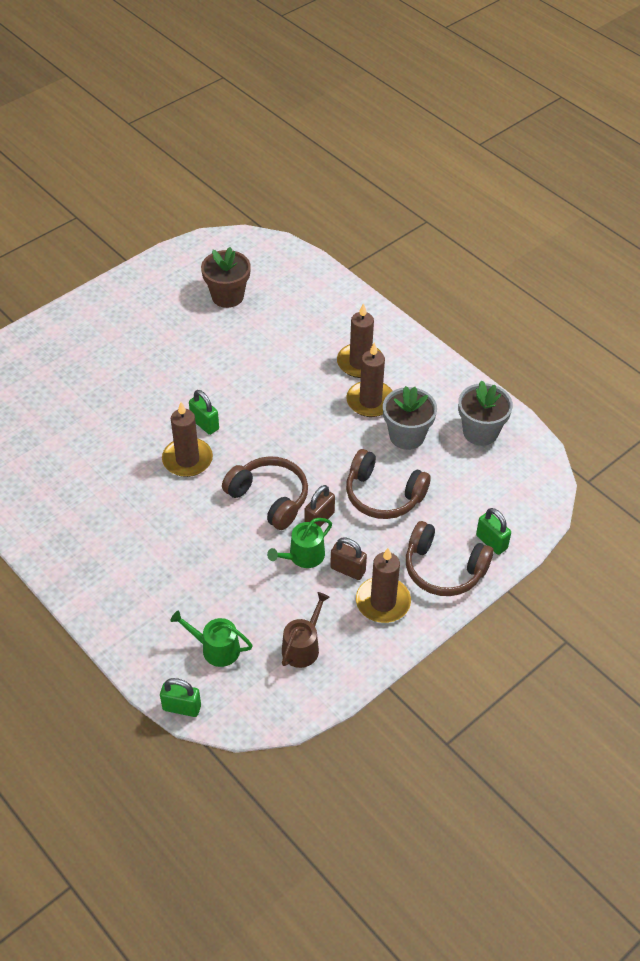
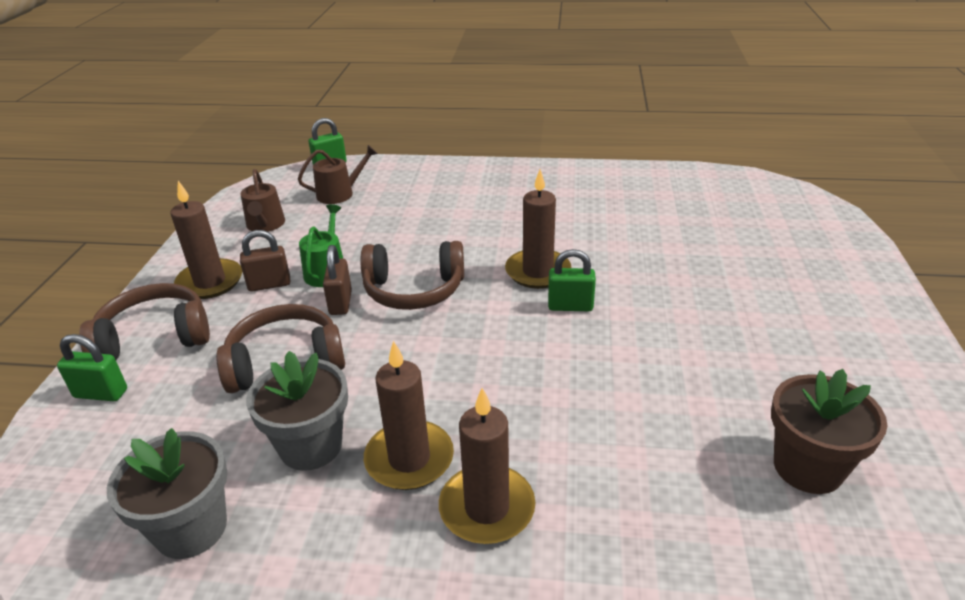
camera: 140 degrees right, 15 degrees down
green watering can [170,610,253,667] -> brown watering can [298,145,378,204]

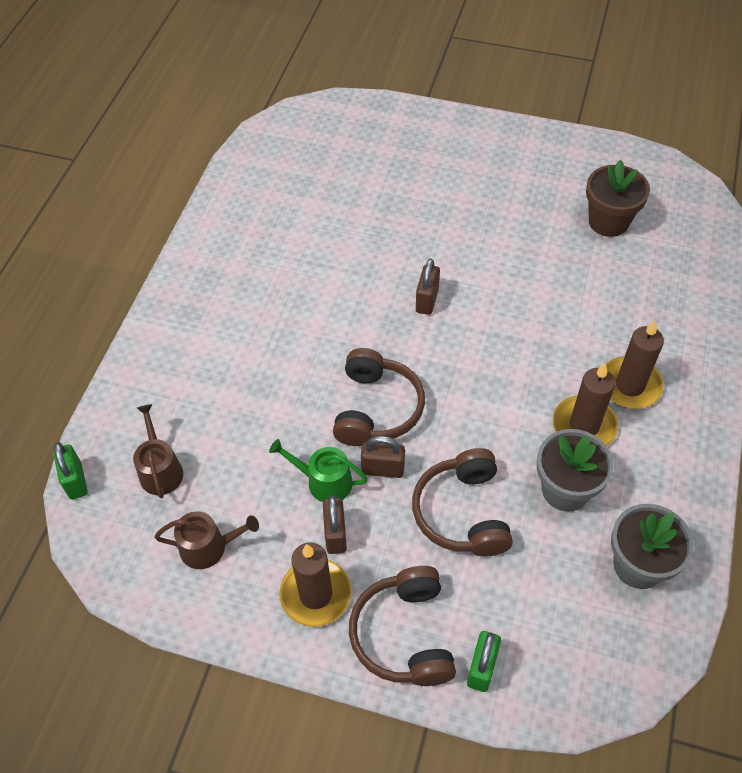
camera: 80 degrees left, 20 degrees up
brown candle [505,169,571,289] -> none
green padlock [548,249,596,311] -> brown padlock [416,259,440,315]

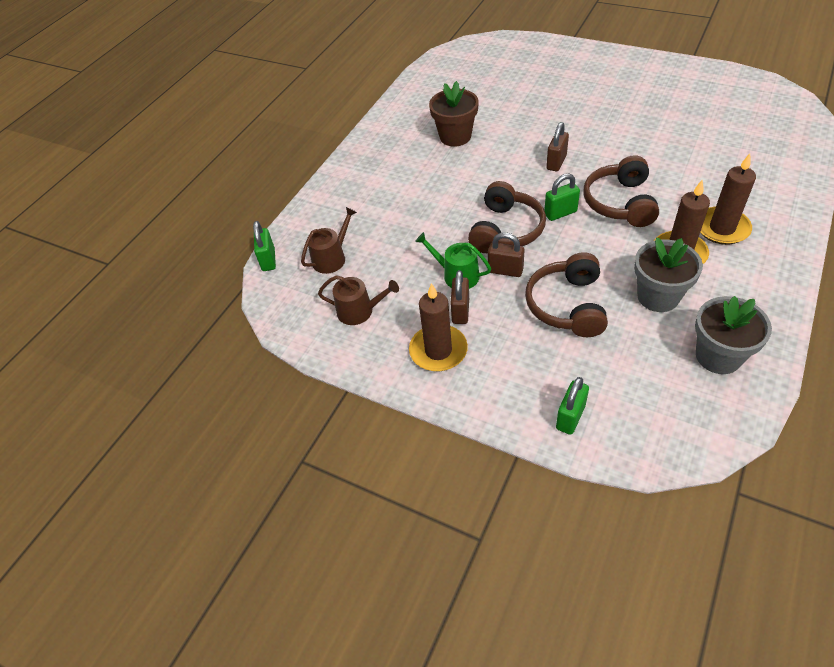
camera: 15 degrees right, 5 degrees down
brown watering can [133,404,183,498] -> brown watering can turned 45 degrees clockwise [301,207,357,274]
brown headphones [349,566,456,686] -> brown headphones moved to [583,155,659,227]
brown flower pot [586,159,650,237] -> brown flower pot moved to [429,81,479,147]
none -> green padlock [544,173,580,221]

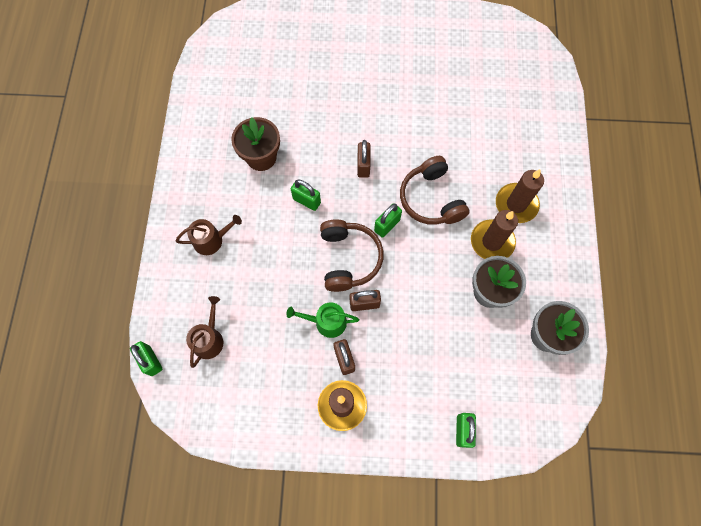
camera: 30 degrees left, 20 degrees up
brown watering can [318,275,399,325] -> brown watering can moved to [176,215,242,255]
brown headphones [525,252,608,337] -> none
none -> green padlock [291,179,321,211]

